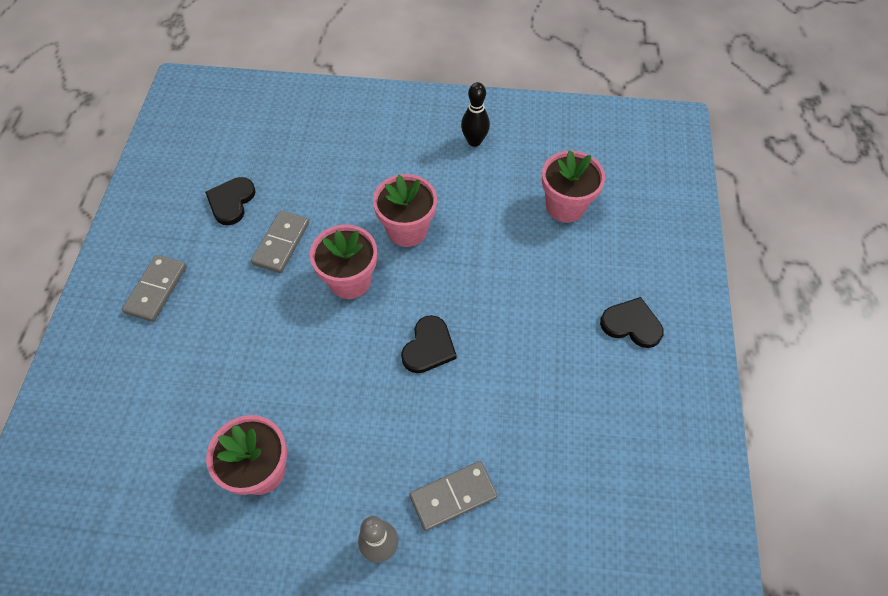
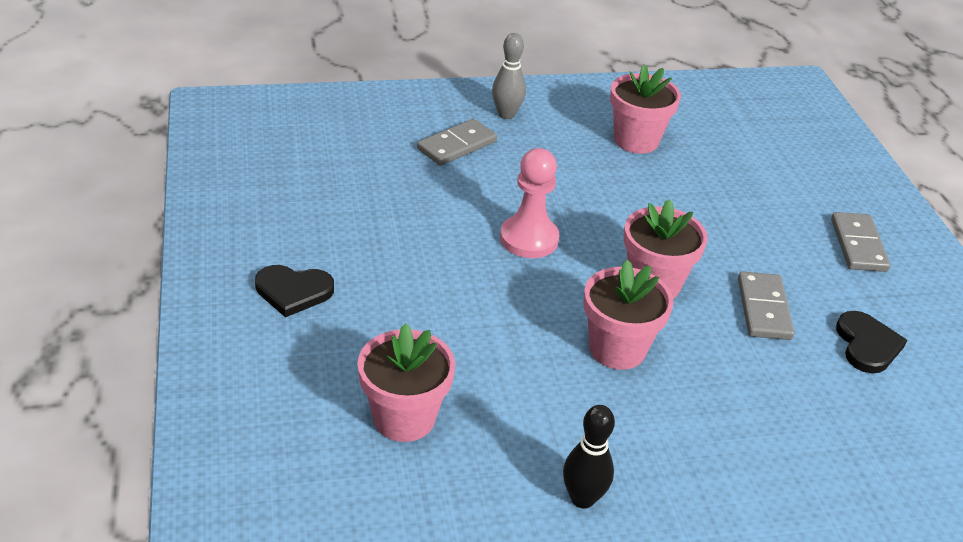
camera: 160 degrees right, 20 degrees down
black heart [401,315,457,373] -> pink pawn [500,148,560,258]

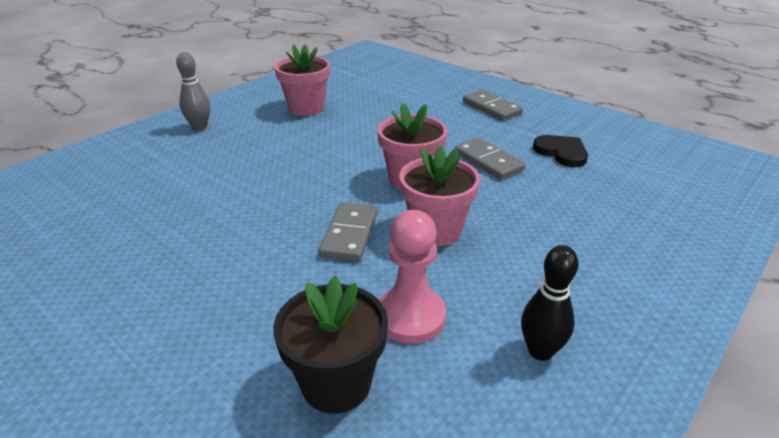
camera: 35 degrees left, 5 degrees down
black heart [255,265,334,317] -> none
pink flower pot [357,323,455,442] -> black flower pot [273,276,388,414]
grey domino [417,119,497,166] -> grey domino moved to [319,202,378,262]
pink pawn [500,148,560,258] -> pink pawn moved to [379,210,446,344]

